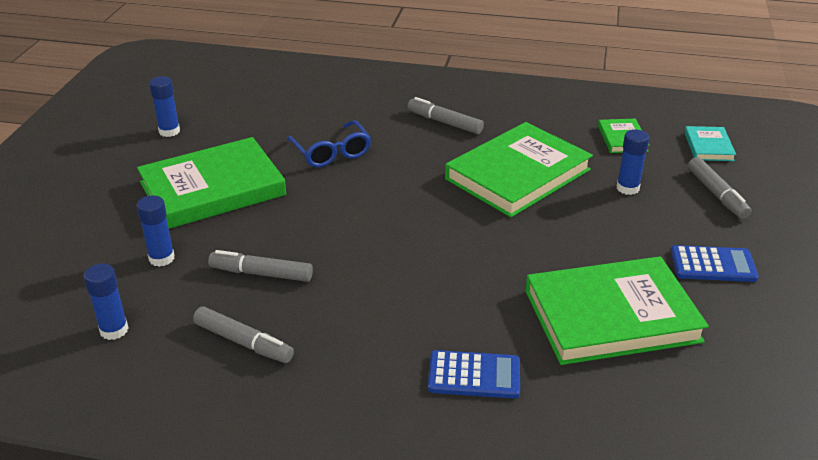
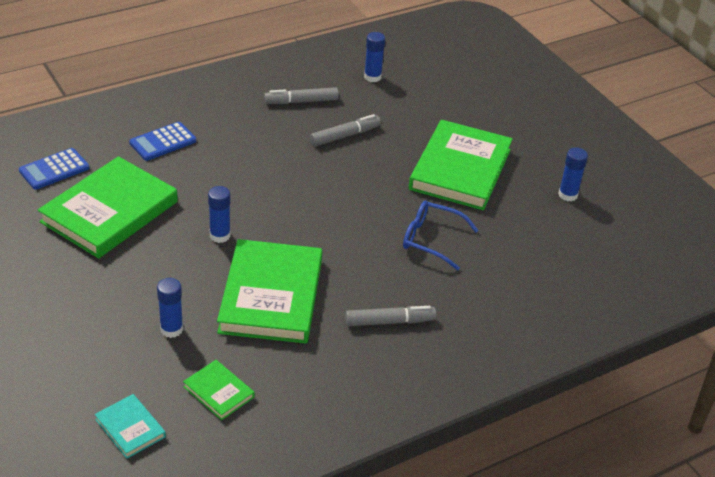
camera: 135 degrees right, 5 degrees up
blue glue stick [137,195,175,267] -> blue glue stick moved to [208,186,231,243]
blue calculator [671,245,759,282] -> blue calculator moved to [19,148,89,190]
grey marker [688,157,751,219] -> none

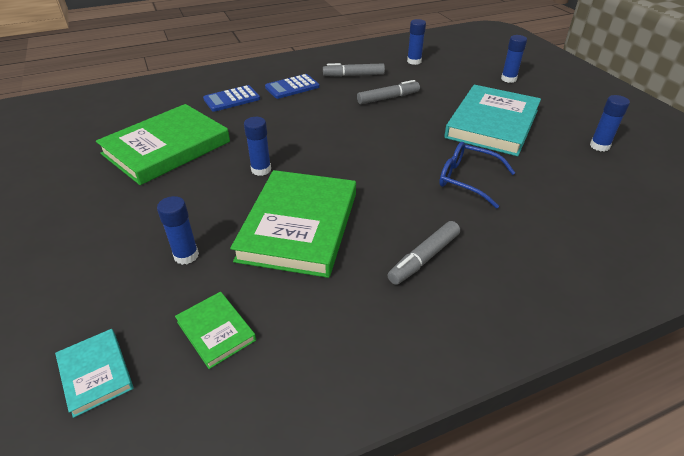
camera: 10 degrees right, 0 degrees up
blue calculator [19,148,89,190] -> blue calculator moved to [265,74,320,99]
grey marker [345,306,436,326] -> grey marker turned 135 degrees clockwise [388,221,460,285]
green book [409,120,513,210] -> turquoise book [444,85,541,156]
none -> blue glue stick [501,35,527,83]

